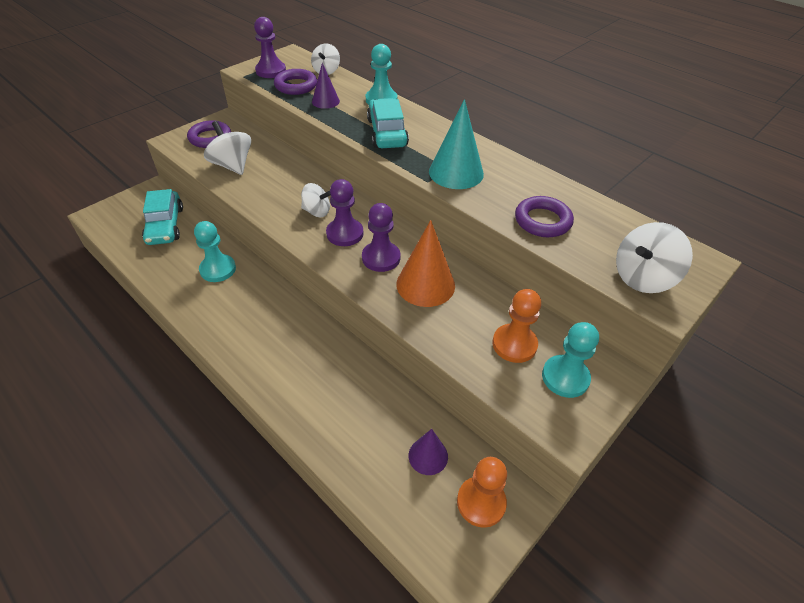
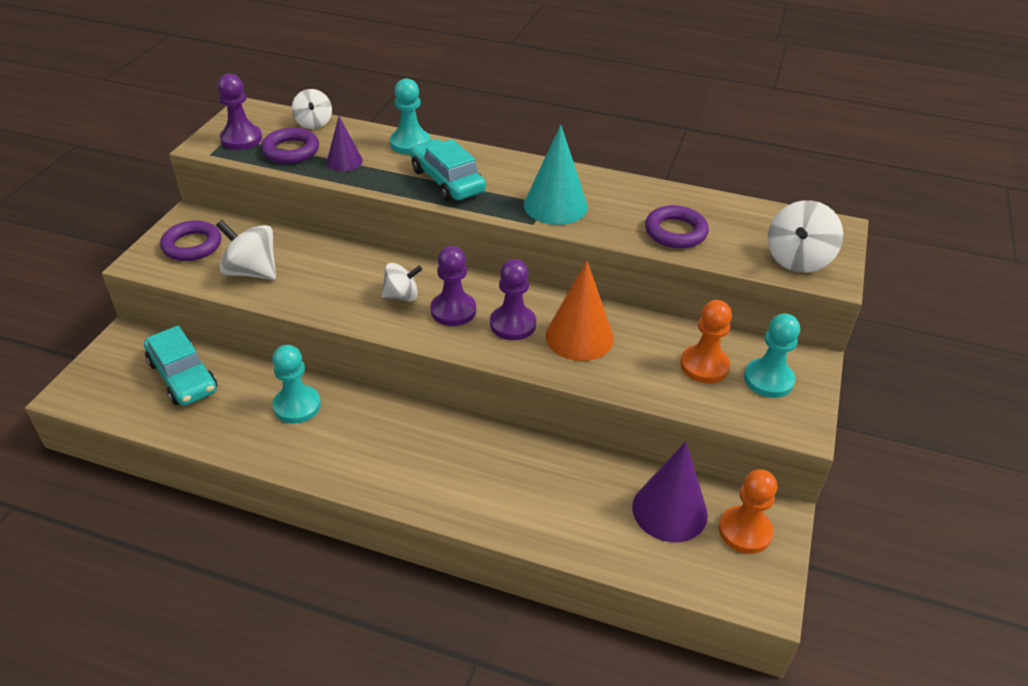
camera: 25 degrees left, 5 degrees down
purple cone [409,429,448,475] -> purple cone [632,442,708,542], size x1.69

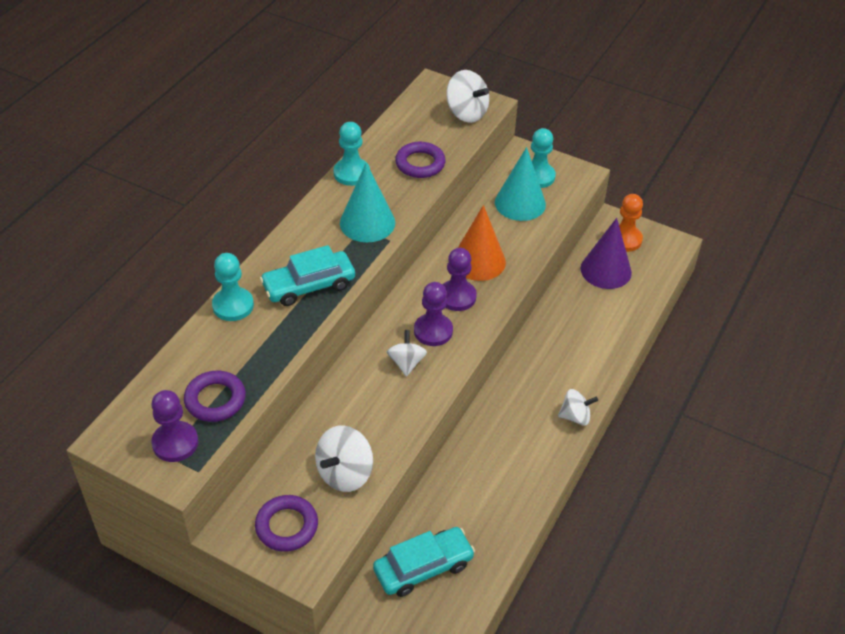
camera: 80 degrees left, 5 degrees up
turquoise pawn [272,345,321,424] -> turquoise pawn moved to [333,122,370,186]
white spinning top [292,89,332,129] -> white spinning top moved to [558,389,598,426]
purple cone [326,117,363,171] -> none
orange pawn [680,300,732,383] -> turquoise cone [495,147,546,221]

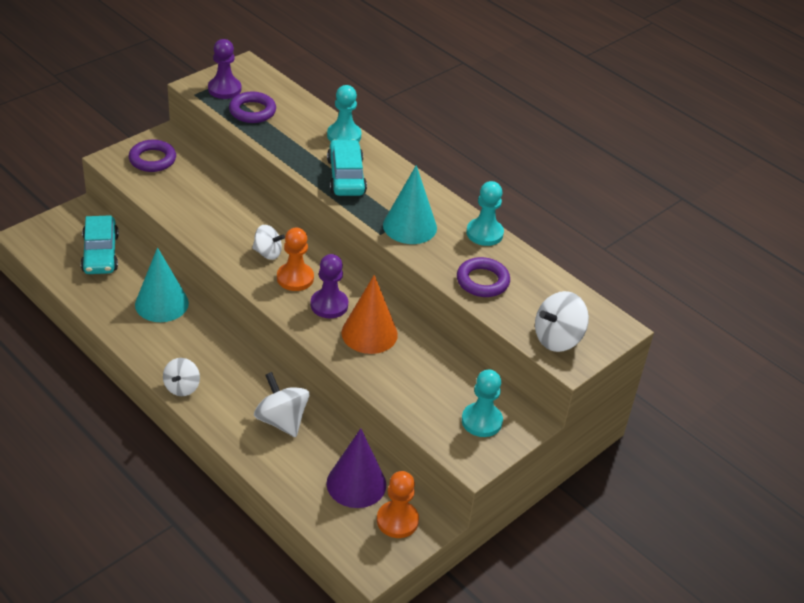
camera: 105 degrees right, 5 degrees down
white spinning top [315,425,373,492] -> white spinning top moved to [254,372,309,437]
purple pawn [414,282,453,346] -> orange pawn [277,227,314,291]
turquoise cone [495,147,546,221] -> turquoise cone moved to [135,247,189,322]

